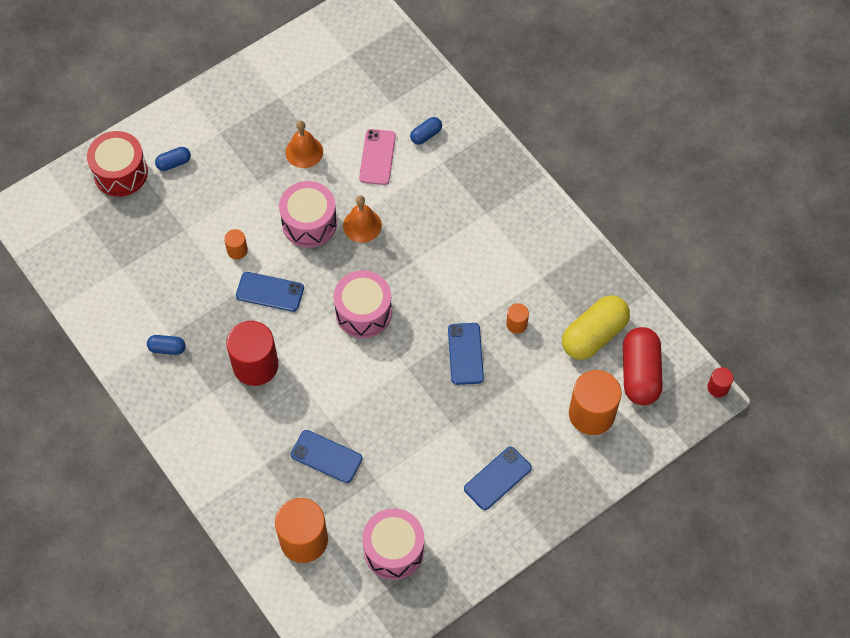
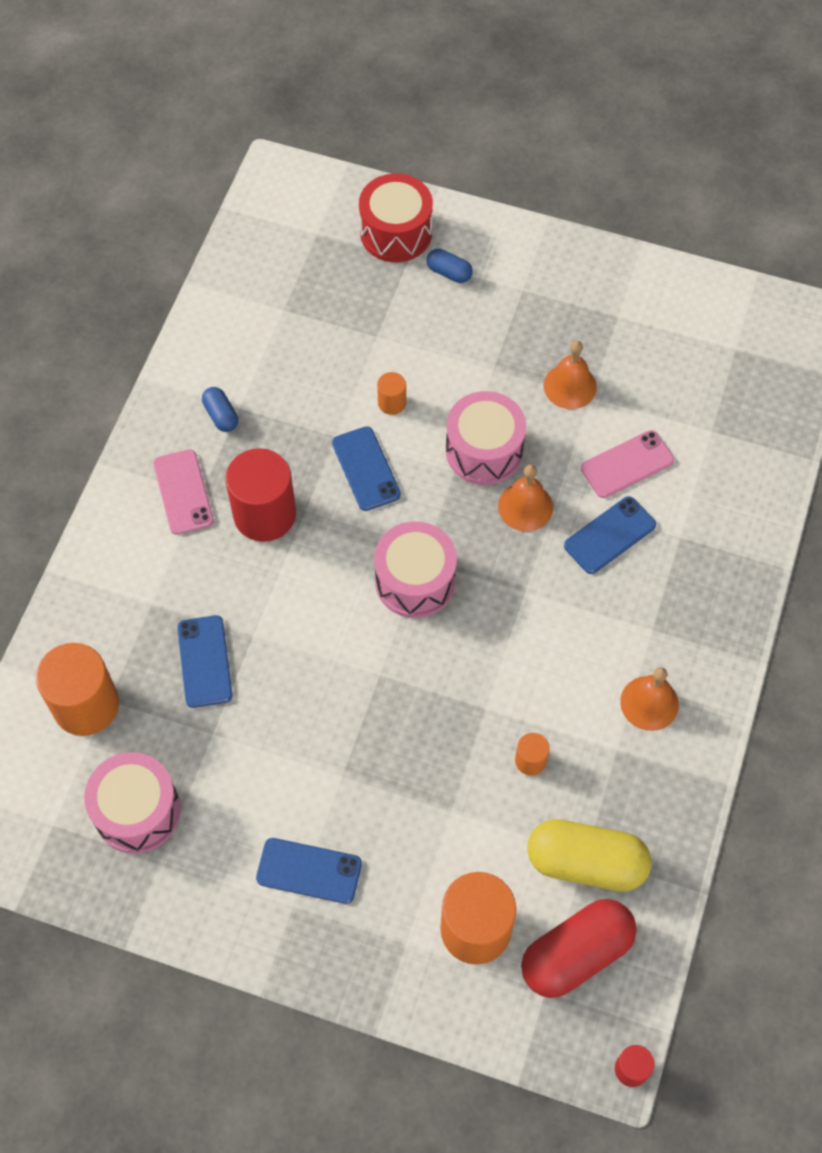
camera: 55 degrees right, 0 degrees up
blue capsule [410,117,442,145] -> none
blue phone [448,323,484,385] -> blue phone moved to [564,496,656,574]
none -> pink phone [153,449,214,535]
none -> orange bell [620,667,679,731]

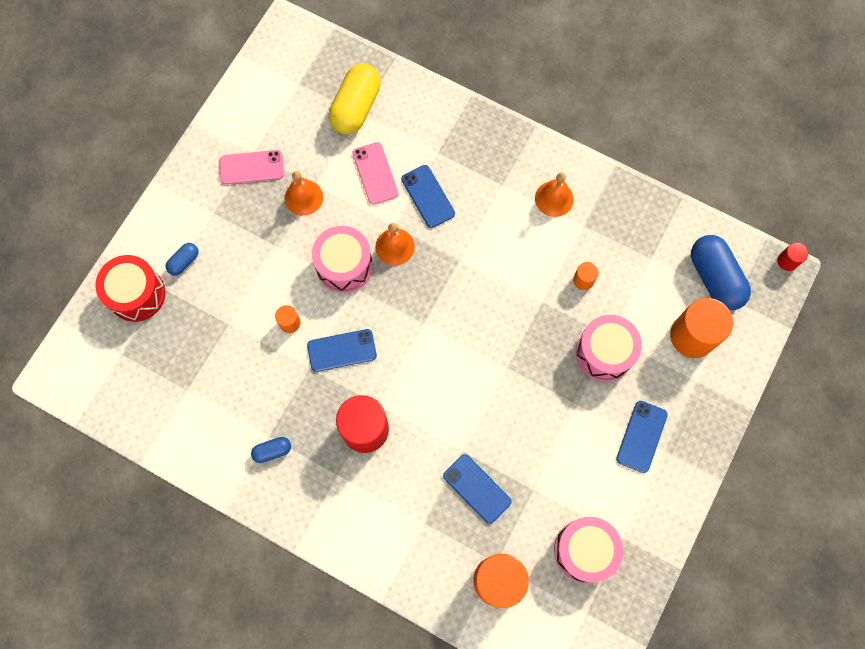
camera: 80 degrees left, 10 degrees up
pink phone [153,449,214,535] -> pink phone moved to [219,150,284,184]
blue phone [177,615,232,708] -> blue phone turned 45 degrees clockwise [443,454,512,524]
pink drum [374,521,457,618] -> pink drum moved to [576,315,642,381]
red capsule [521,899,637,998] -> blue capsule [691,235,751,310]
yellow capsule [527,819,651,892] -> yellow capsule moved to [329,63,381,135]

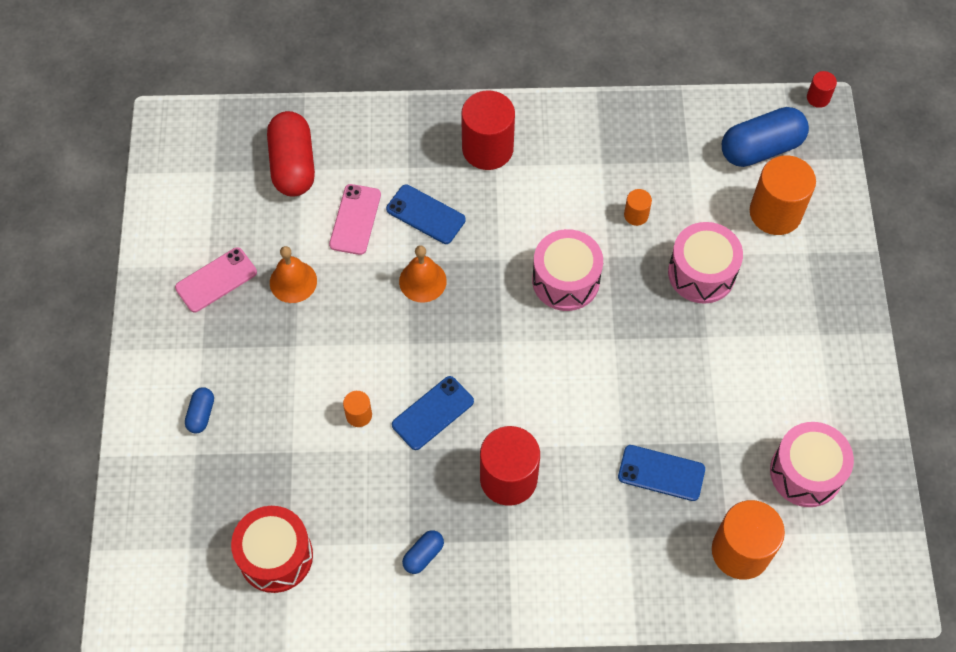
camera: 30 degrees left, 10 degrees down
red drum [95,255,166,322] -> red drum moved to [231,506,313,593]
pink drum [312,226,373,293] -> pink drum moved to [532,229,603,311]
yellow capsule [329,63,381,135] -> red capsule [267,111,315,196]
pink phone [352,142,398,205] -> pink phone turned 60 degrees clockwise [329,184,381,255]
orange bell [535,173,574,217] -> none
blue phone [616,401,668,473] -> none
blue capsule [691,235,751,310] -> blue capsule turned 60 degrees counterclockwise [722,107,809,167]
none -> red cylinder [461,90,515,170]

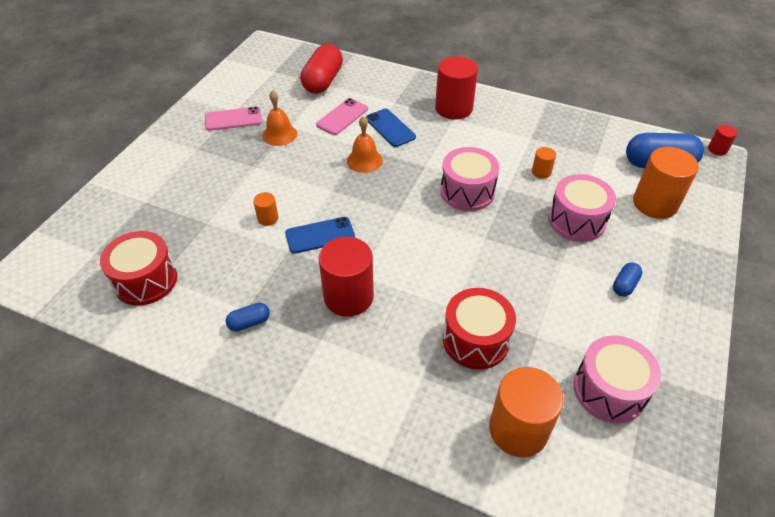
camera: 25 degrees right, 15 degrees down
blue capsule [185,387,214,433] -> blue capsule moved to [613,262,642,297]
blue phone [618,445,705,501] -> red drum [443,288,516,370]

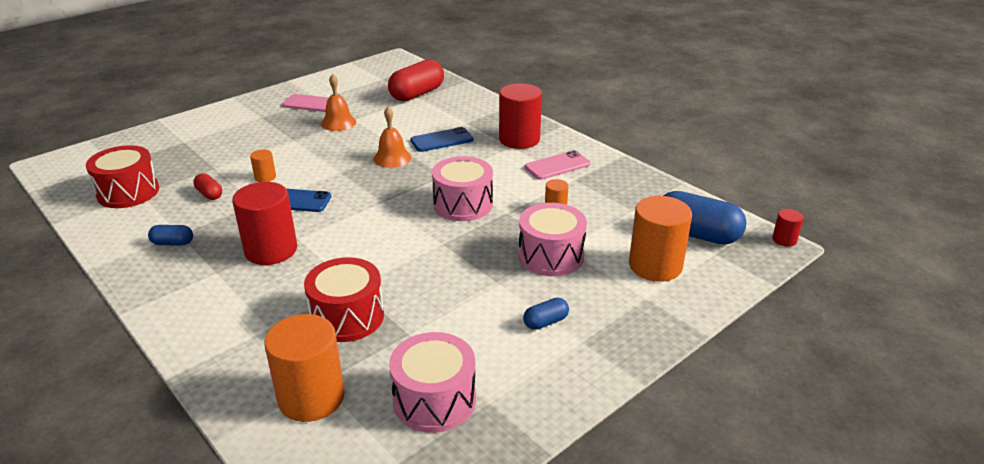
camera: 25 degrees right, 15 degrees down
pink phone [316,98,368,135] -> pink phone moved to [525,150,590,180]
blue phone [366,109,416,147] -> blue phone turned 75 degrees clockwise [410,127,473,152]
none -> red capsule [193,173,222,200]

